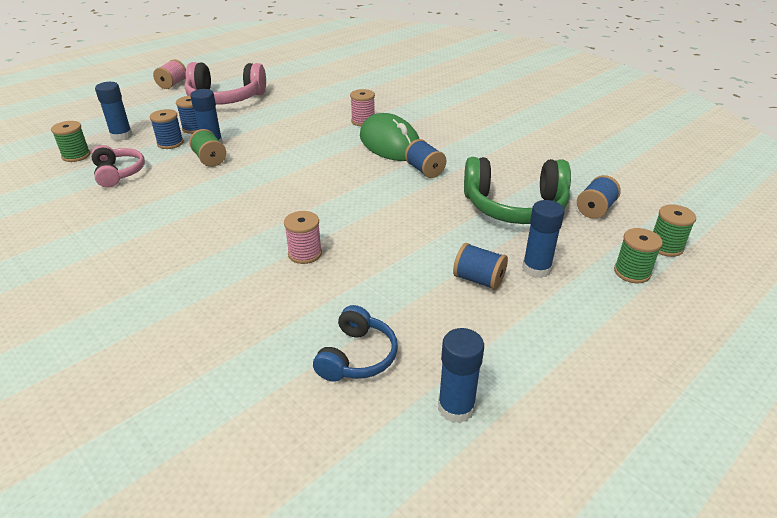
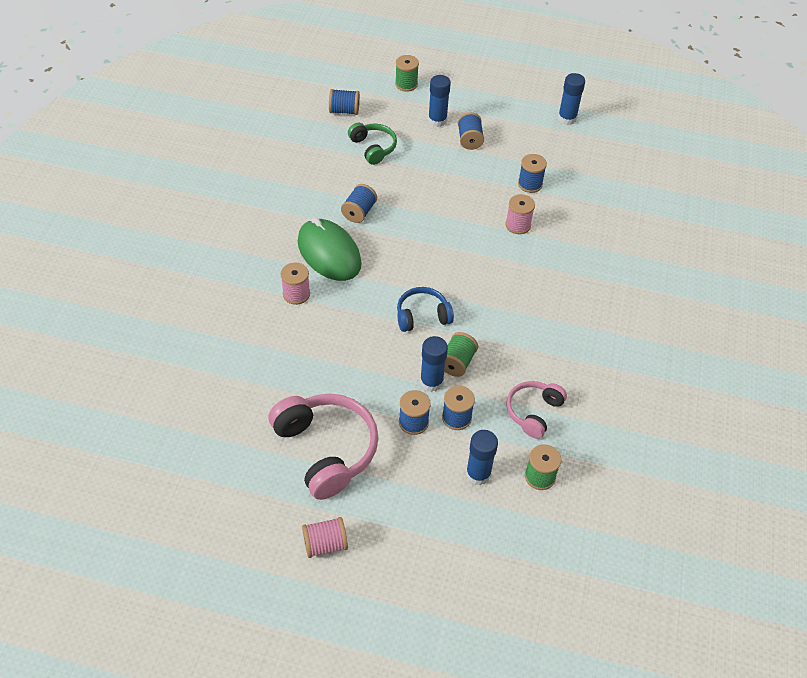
camera: 125 degrees left, 15 degrees up
blue headphones [313,305,398,382] -> blue headphones moved to [397,287,454,332]
green mouse [360,113,419,161] -> green mouse turned 60 degrees counterclockwise [298,217,362,281]
green headphones [464,157,571,224] -> green headphones [348,123,397,165], size x0.57
green spool [653,204,696,257] -> none
none -> blue spool [518,154,547,193]

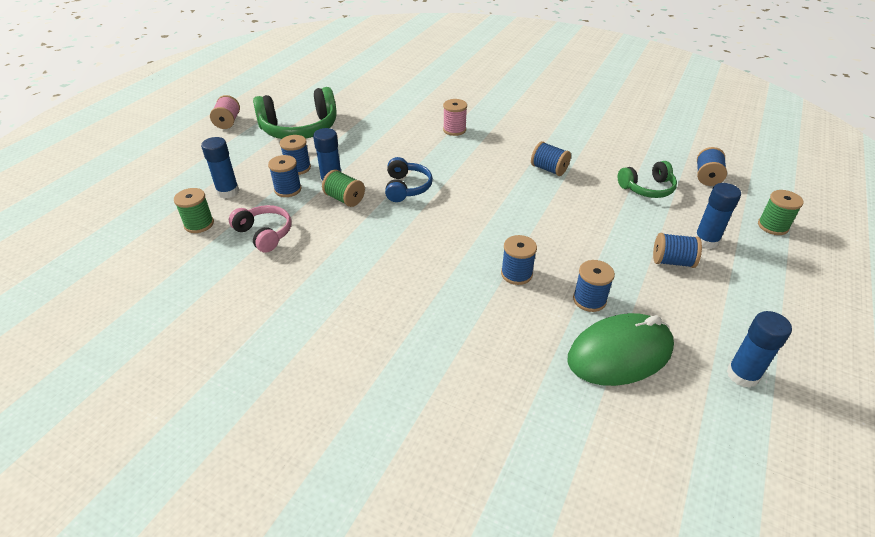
camera: 105 degrees right, 10 degrees down
pink headphones [268,394,379,500] -> green headphones [253,87,337,139]
green mouse [298,217,362,281] -> green mouse moved to [568,313,674,386]
pink spool [505,194,535,234] -> blue spool [501,235,537,285]

